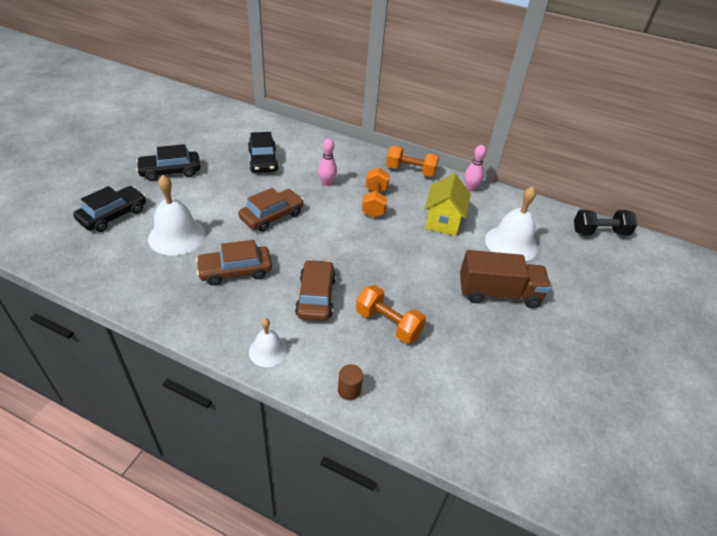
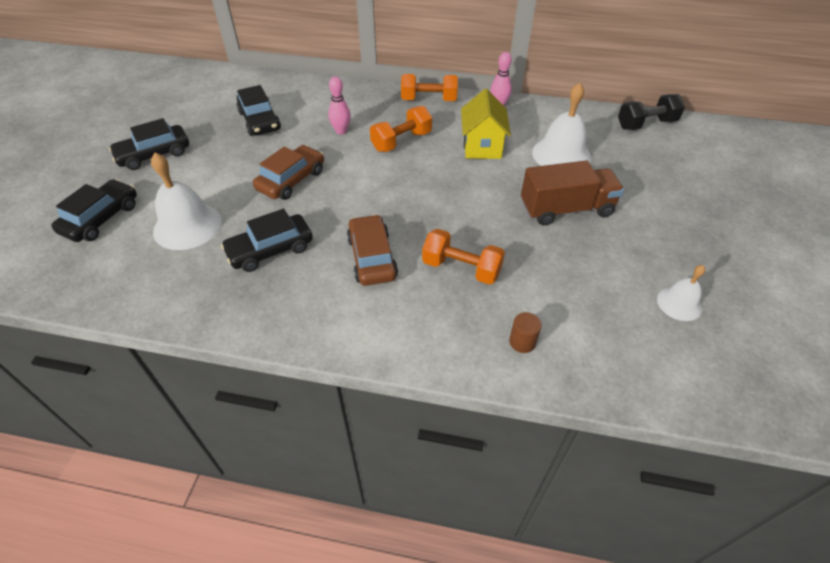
camera: 10 degrees left, 5 degrees up
brown car [196,240,272,286] -> black car [221,209,313,272]
white bell [249,318,288,367] -> white bell moved to [657,265,705,321]
brown cylinder [338,364,363,400] -> brown cylinder moved to [509,312,542,353]
orange dumbbell [362,168,390,218] -> orange dumbbell turned 60 degrees clockwise [370,106,432,152]

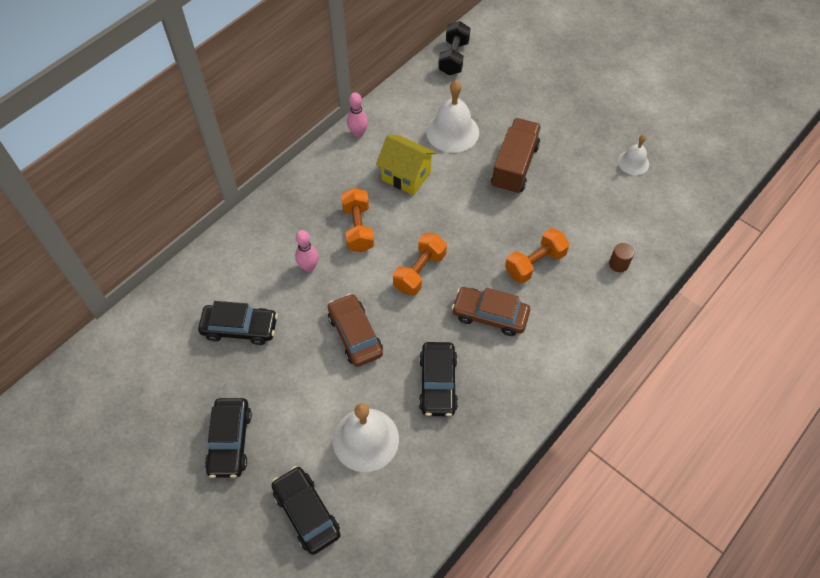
camera: 60 degrees left, 10 degrees up
orange dumbbell [401,74,458,101] -> orange dumbbell moved to [393,233,447,296]

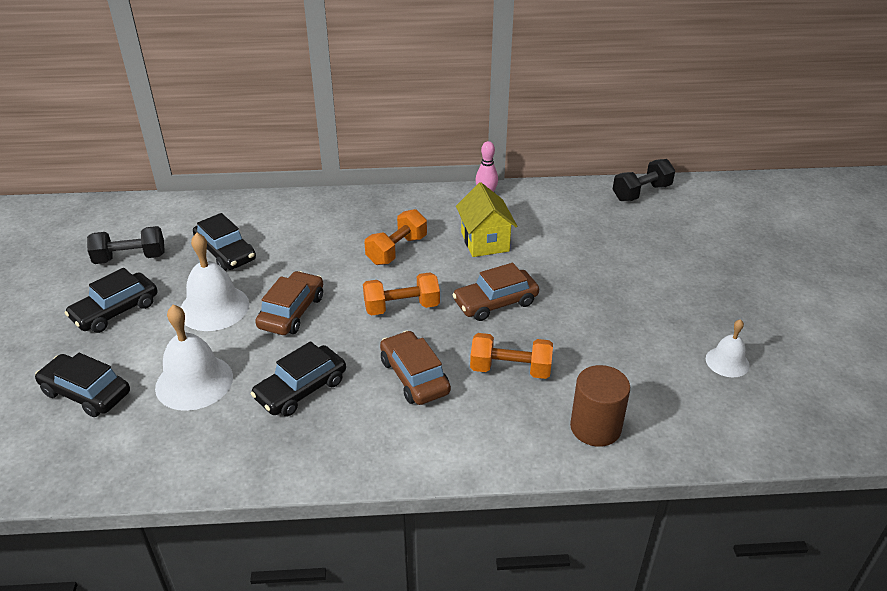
camera: 45 degrees right, 20 degrees down
black car [271,466,341,555] -> black car turned 75 degrees counterclockwise [35,353,130,417]
pink bowling pin [295,230,319,272] -> none
white bell [426,80,479,153] -> white bell moved to [181,233,249,331]
brown truck [491,118,541,195] -> none
brown cylinder [609,243,634,272] -> brown cylinder [570,365,630,447], size x1.90
none -> black dumbbell [87,226,165,264]
none -> brown car [452,263,539,321]

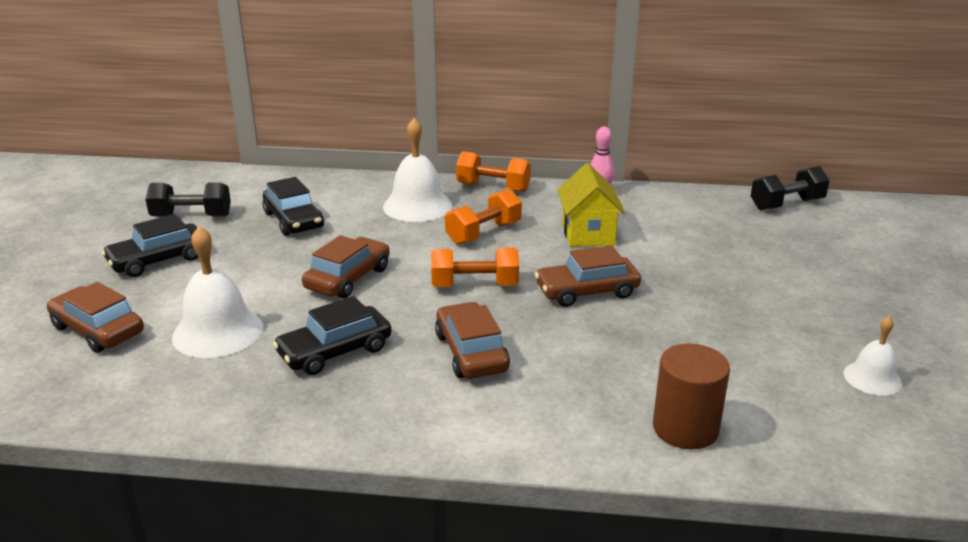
camera: 10 degrees right, 10 degrees down
black car [35,353,130,417] -> brown car [47,282,144,353]
white bell [181,233,249,331] -> white bell moved to [383,118,452,222]
orange dumbbell [470,333,553,379] -> orange dumbbell moved to [456,151,531,192]

